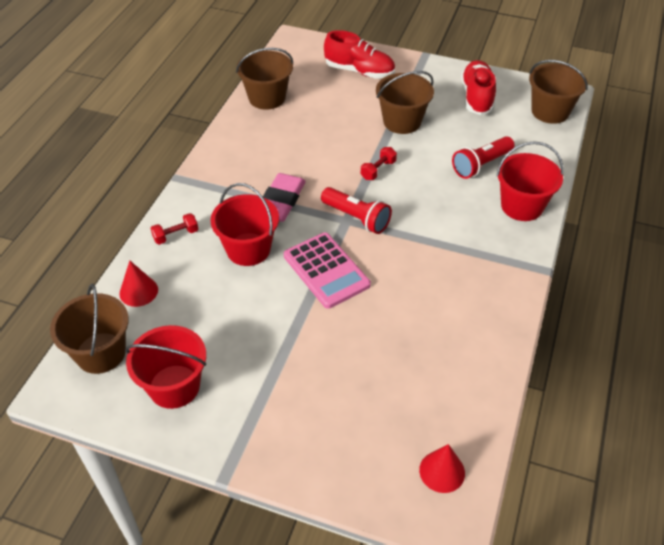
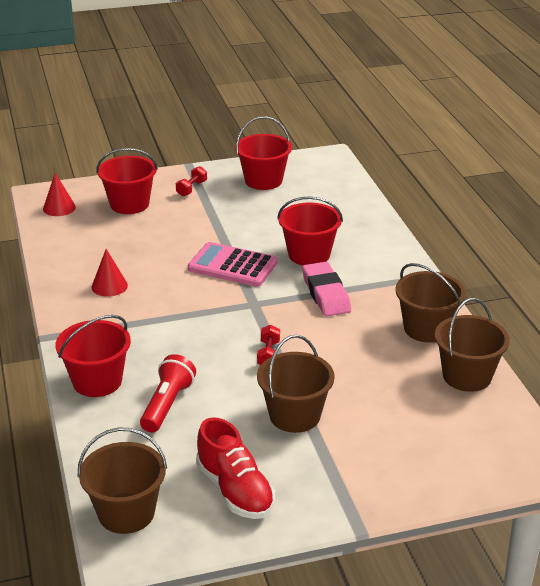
camera: 145 degrees right, 15 degrees down
brown bucket [50,284,129,374] -> brown bucket moved to [395,263,466,343]
red cone [119,261,158,307] -> red cone moved to [91,249,128,297]
red dumbbell [150,213,198,245] -> red dumbbell moved to [176,166,207,197]
red flashlight [321,187,392,234] -> none
red shoe [324,30,395,79] -> none
none -> red bucket [96,148,158,214]

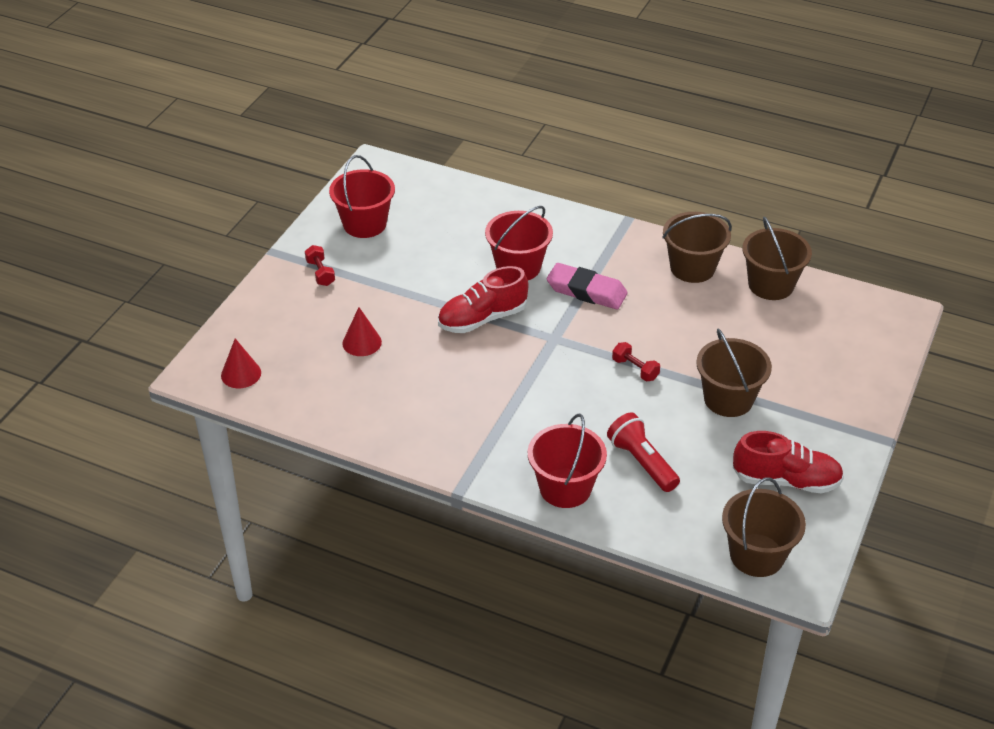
camera: 50 degrees left, 10 degrees up
red cone [91,249,128,297] -> red cone moved to [342,307,382,356]
red bucket [96,148,158,214] -> none
pink calculator [188,242,277,287] -> red shoe [438,266,528,333]

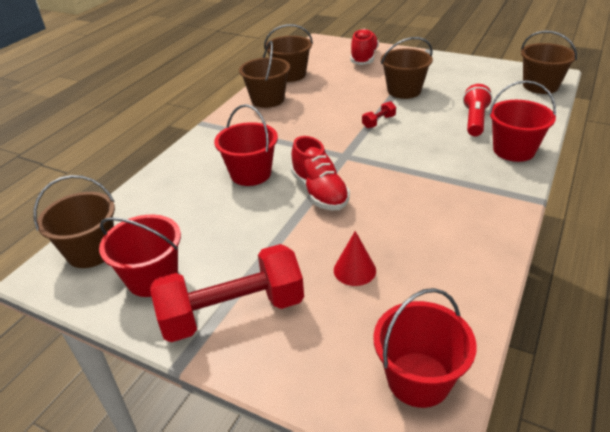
camera: 85 degrees left, 5 degrees down
red cone [221,339,261,388] -> red bucket [373,288,477,408]
red dumbbell [305,245,335,286] -> red dumbbell [150,244,304,342], size x2.49
pink eraser [547,263,628,309] -> none
red flashlight [607,412,680,492] -> red flashlight turned 135 degrees clockwise [463,84,492,136]
red shoe [733,431,844,493] -> red shoe moved to [350,29,379,65]
none -> brown bucket [33,175,115,268]

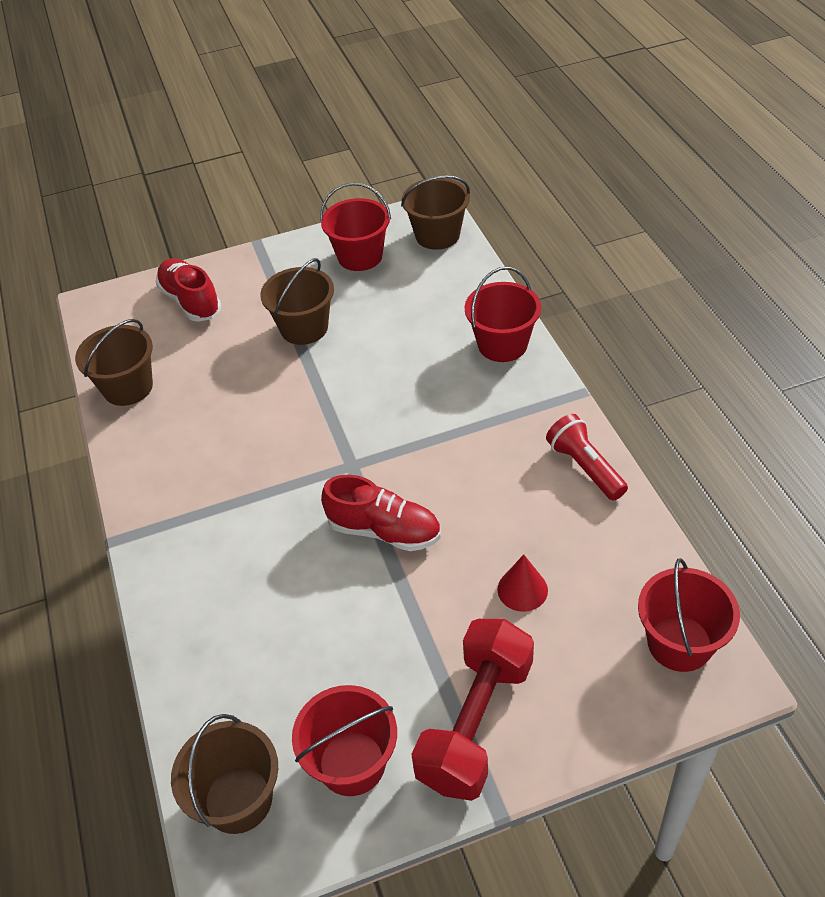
camera: 45 degrees left, 10 degrees up
red bucket [214,104,278,186] -> red bucket moved to [320,182,391,271]
brown bucket [239,41,290,108] -> none
red dumbbell [362,101,396,128] -> none
red flashlight [463,84,492,136] -> red flashlight moved to [546,414,628,501]

